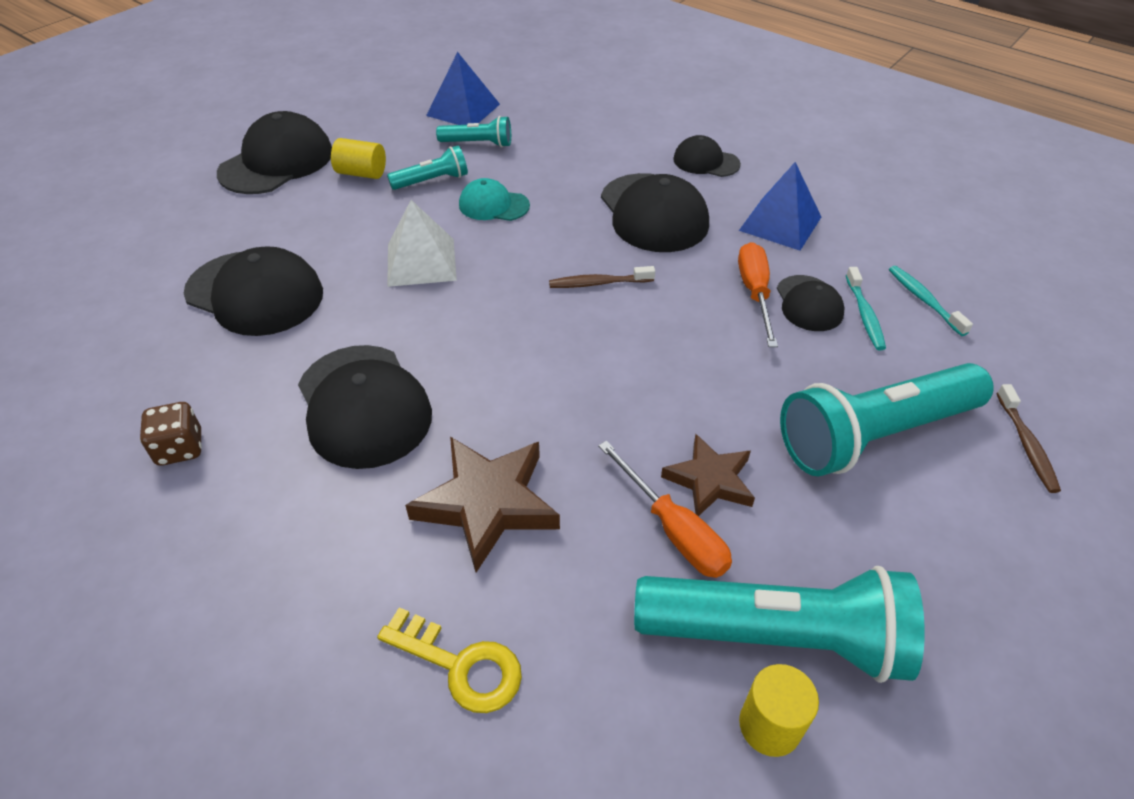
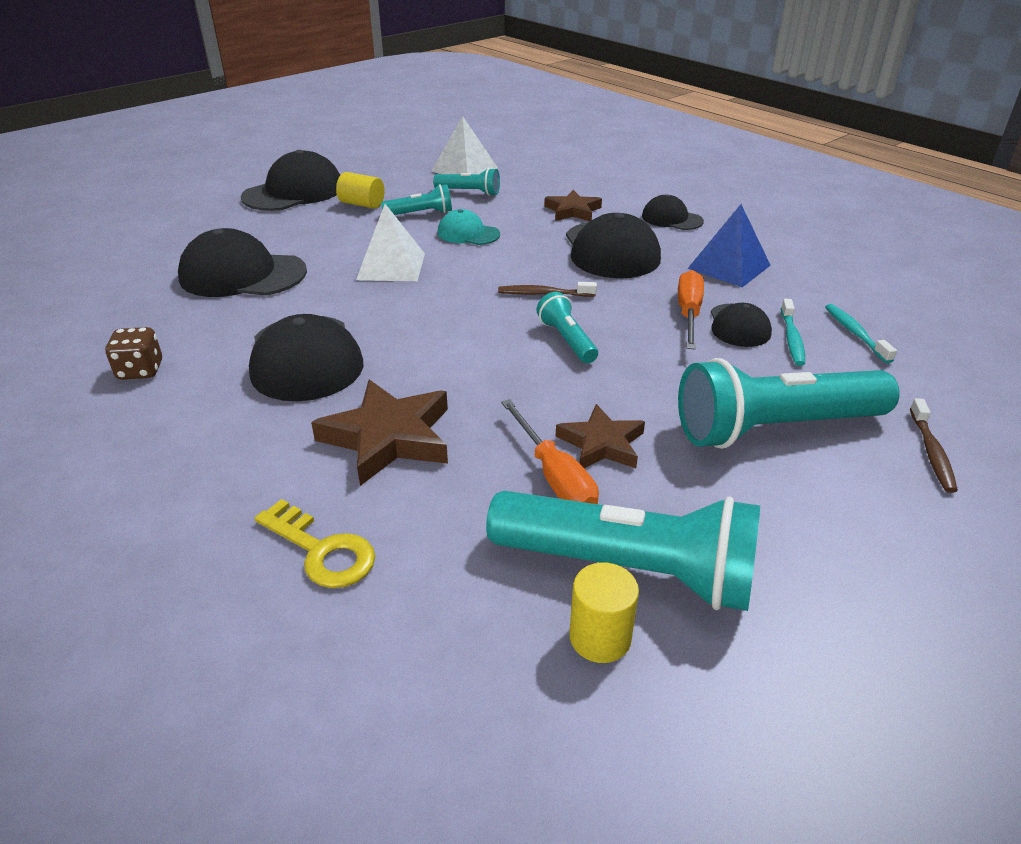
camera: 10 degrees right, 10 degrees down
black cap [184,246,323,336] -> black cap turned 150 degrees clockwise [178,228,307,297]
blue pyramid [426,52,500,125] -> white pyramid [431,116,498,174]
none -> turquoise flashlight [536,292,598,363]
none -> brown star [544,190,602,221]

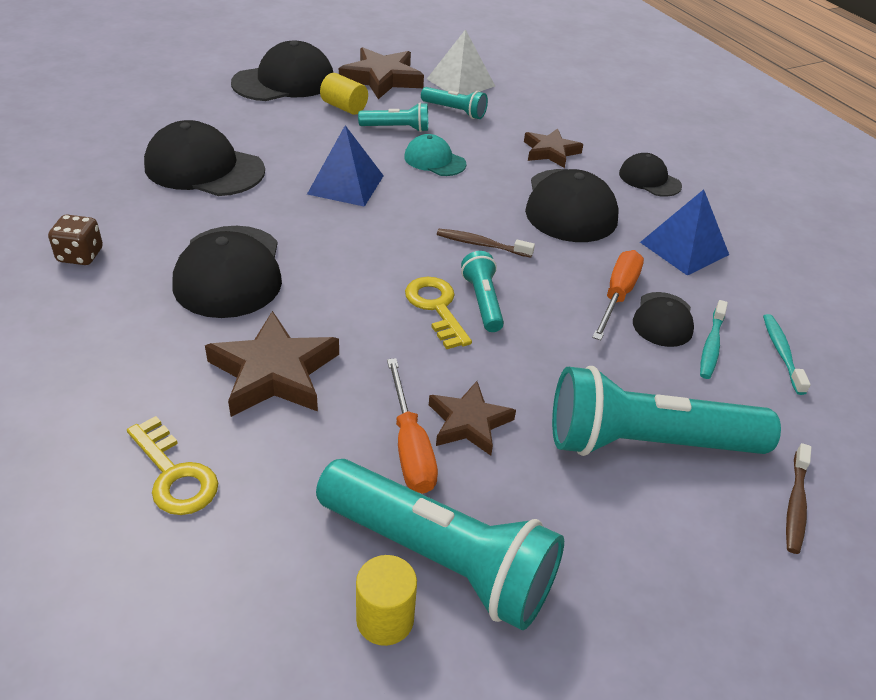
camera: 10 degrees right, 5 degrees up
white pyramid [356,204,425,281] -> blue pyramid [307,125,384,207]
none -> brown star [339,47,424,99]
none -> yellow key [405,277,472,349]

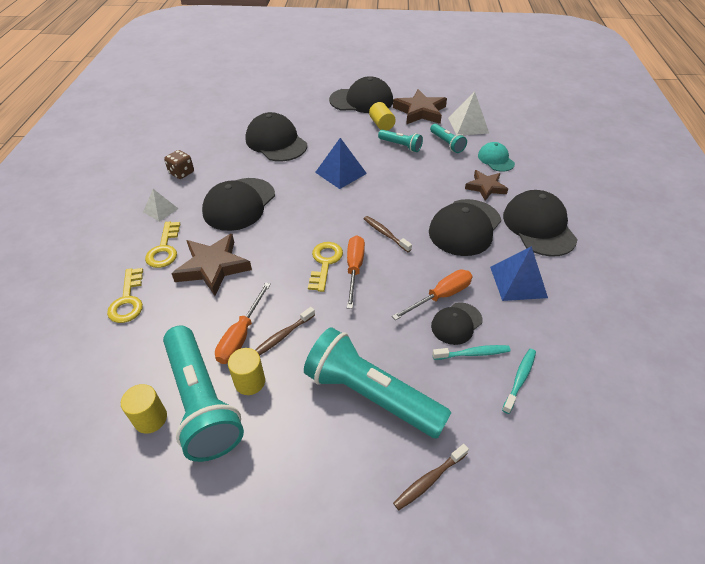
camera: 35 degrees right, 5 degrees up
turquoise cap [404,134,466,176] -> turquoise cap moved to [478,142,515,172]
brown star [429,381,516,456] -> brown toothbrush [255,307,315,355]
turquoise flashlight [461,251,504,332] -> orange screwdriver [347,235,365,309]
black cap [619,153,682,197] -> black cap [503,190,578,257], size x1.78
turquoise toothbrush [700,300,728,379] -> turquoise toothbrush turned 150 degrees counterclockwise [432,345,511,360]
none -> white pyramid [143,189,179,221]
none -> yellow key [145,222,180,268]
none -> yellow cylinder [228,348,265,395]

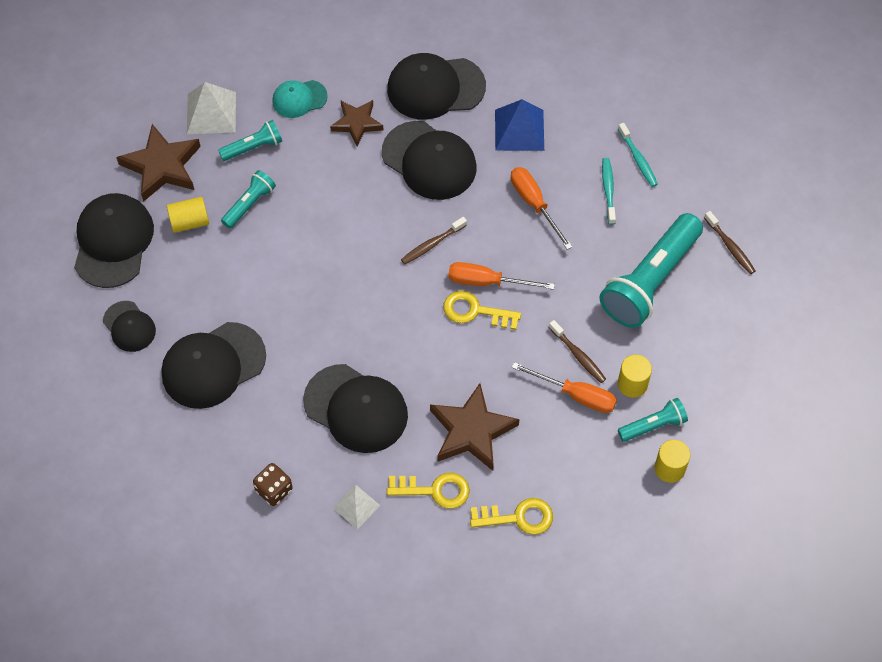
camera: 85 degrees left, 15 degrees up
turquoise flashlight [163,326,244,462] -> turquoise flashlight [618,398,688,442], size x0.49
blue pyramid [315,138,367,189] -> none
black cap [431,302,483,345] -> black cap moved to [103,301,156,352]
turquoise toothbrush [502,349,536,414] -> turquoise toothbrush turned 150 degrees counterclockwise [618,123,658,187]

